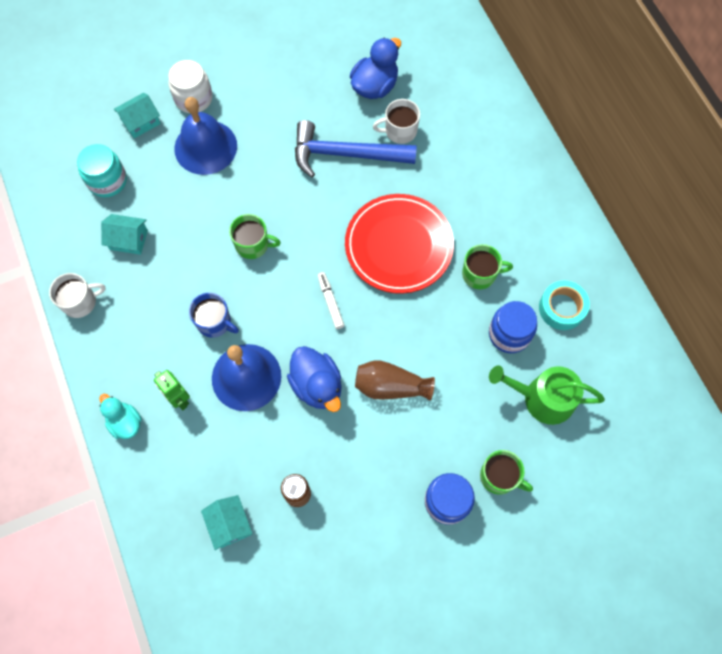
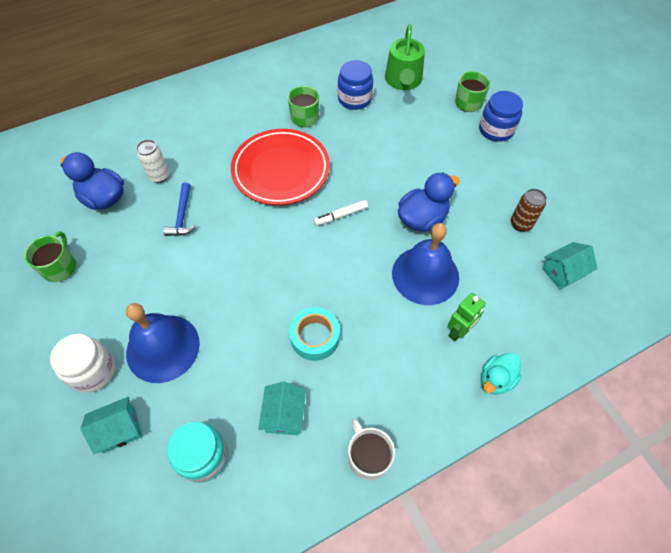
camera: 95 degrees left, 10 degrees down
turquoise house [114,93,161,138] -> turquoise house turned 75 degrees counterclockwise [81,396,142,454]
blue mug [189,293,239,338] -> none
green mug [229,214,281,259] -> green mug moved to [24,231,76,282]
blue hammer [295,120,417,177] -> blue hammer [163,183,197,236], size x0.52
brown vase [355,360,435,401] -> none
white mug [373,99,420,144] -> white can [136,140,169,183]
turquoise tape [539,281,590,330] -> turquoise tape moved to [289,307,340,361]

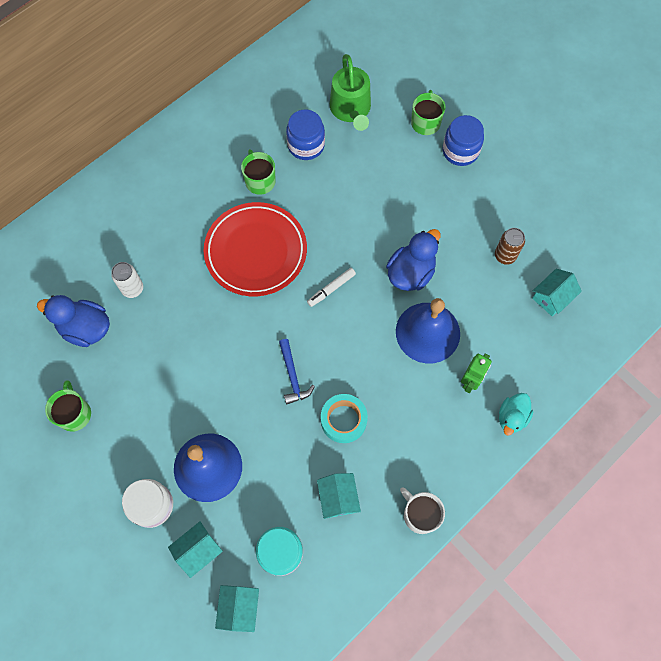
camera: 15 degrees left, 10 degrees up
blue hammer [163,183,197,236] -> blue hammer moved to [279,339,315,404]
none -> turquoise house [215,585,259,632]

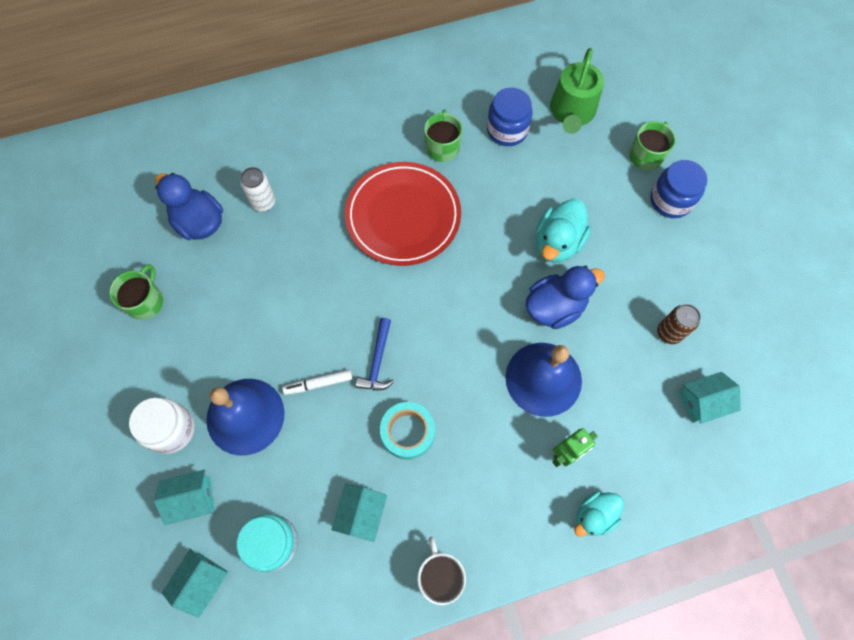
camera: 25 degrees right, 0 degrees up
white marker [307,268,356,307] -> white marker moved to [282,370,353,395]
none -> turquoise duck [536,199,591,263]

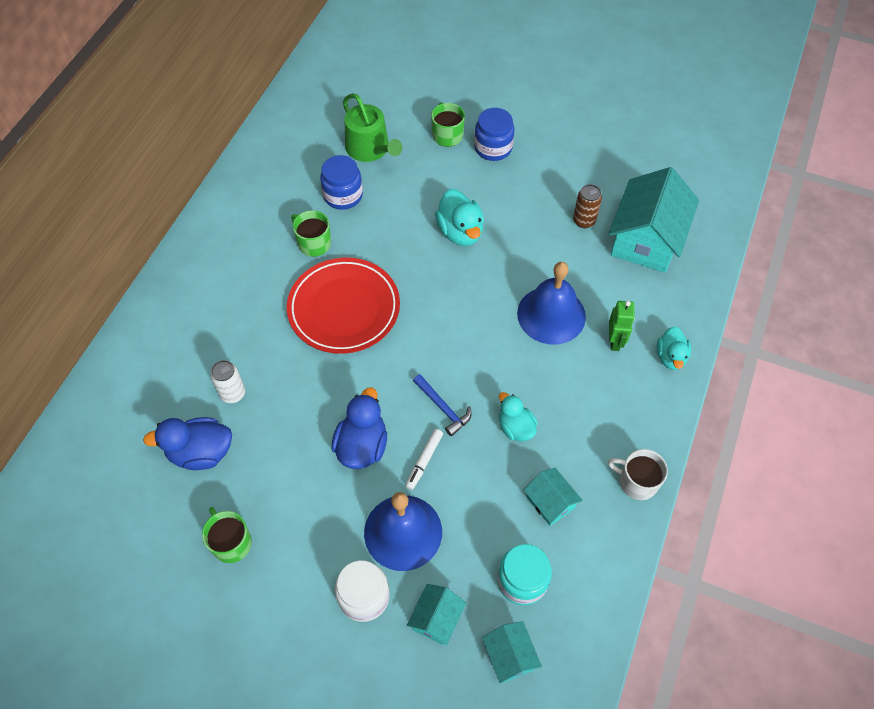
camera: 50 degrees left, 10 degrees down
turquoise tape [380,402,435,460] -> turquoise duck [499,392,538,441]
blue duck [525,266,605,329] -> blue duck moved to [332,387,387,469]
turquoise house [679,372,741,424] -> turquoise house [608,167,699,273], size x2.06

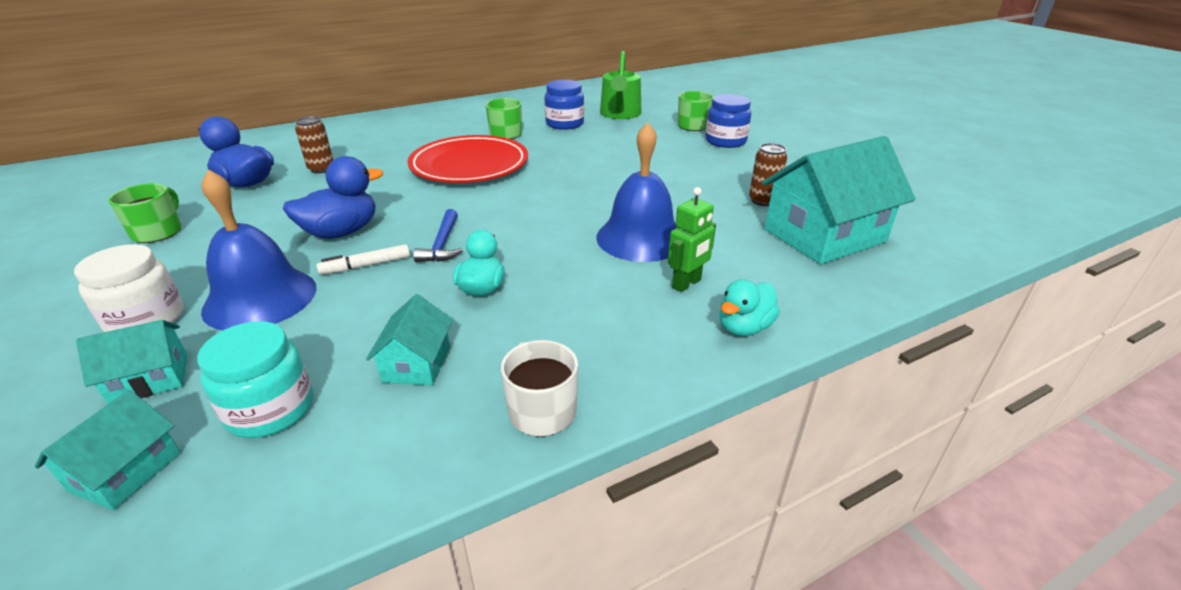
camera: 40 degrees right, 25 degrees down
white can [210,360,245,403] -> brown can [295,116,334,174]
turquoise duck [435,189,484,246] -> none

